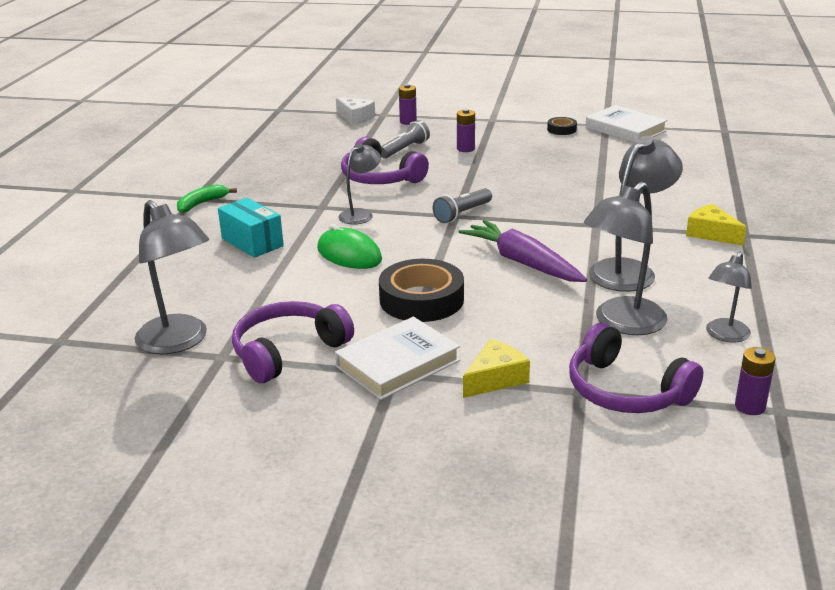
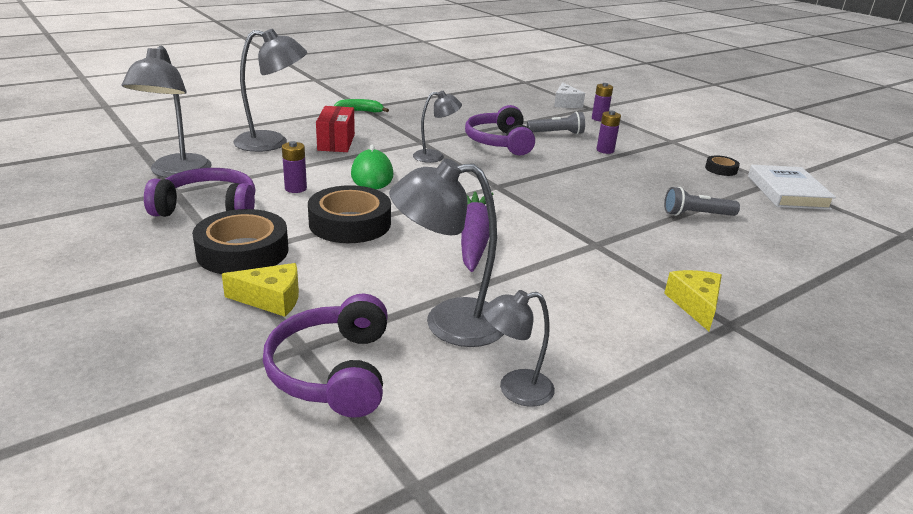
camera: 40 degrees right, 0 degrees up
turquoise box [218,198,284,258] -> red box [316,106,355,152]
white book [335,317,460,400] -> black tape [192,209,288,274]
grey flashlight [433,188,492,223] -> grey flashlight moved to [664,187,740,216]
grey lamp [589,136,683,292] -> grey lamp moved to [233,28,307,152]
purple battery [735,347,776,415] -> purple battery moved to [282,141,307,193]

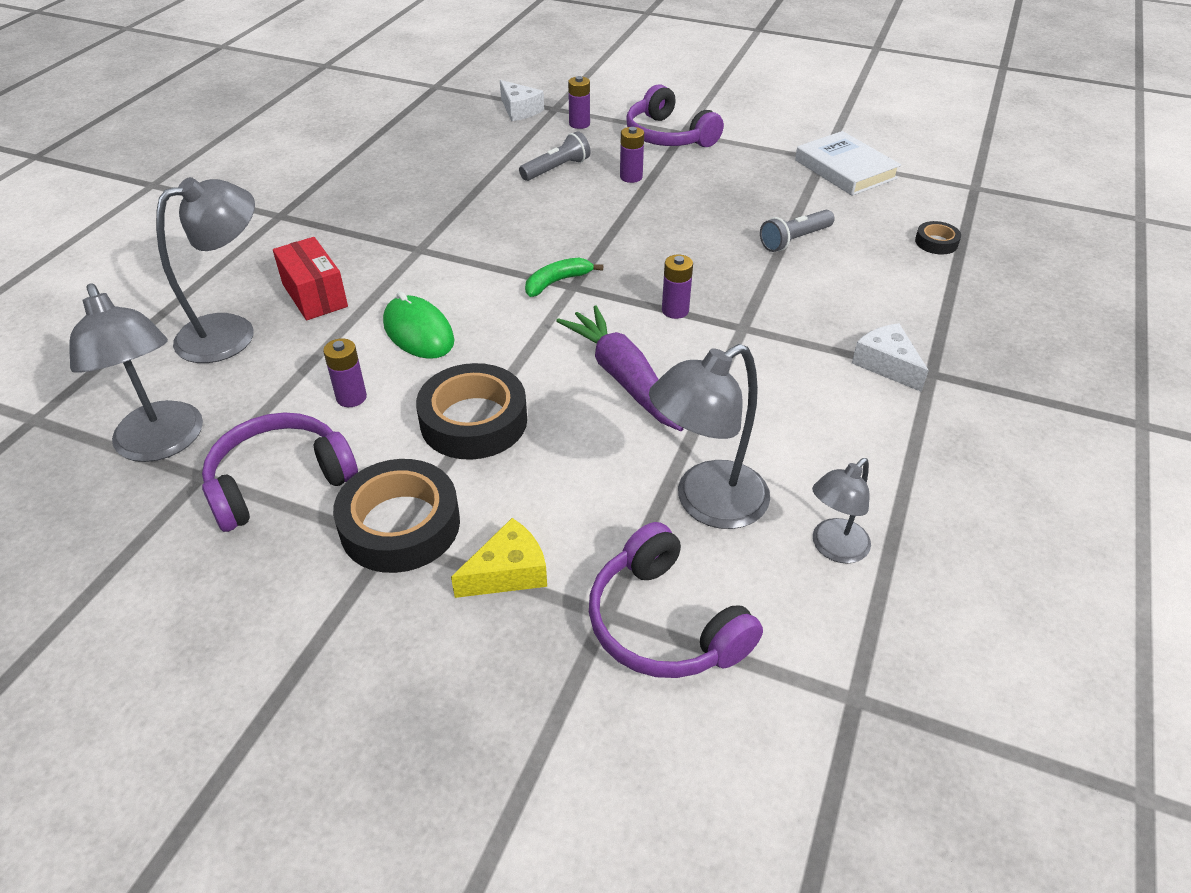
camera: 30 degrees left, 15 degrees up
green banana [334,99,389,113] -> green banana moved to [525,258,603,297]
grey lamp [413,91,462,163] -> none
purple headphones [465,105,535,156] -> purple headphones moved to [626,84,724,147]
yellow cheese [664,270,722,331] -> white cheese [852,323,929,392]
black tape [705,155,740,176] -> black tape moved to [915,221,961,255]
none -> purple battery [662,255,693,319]

